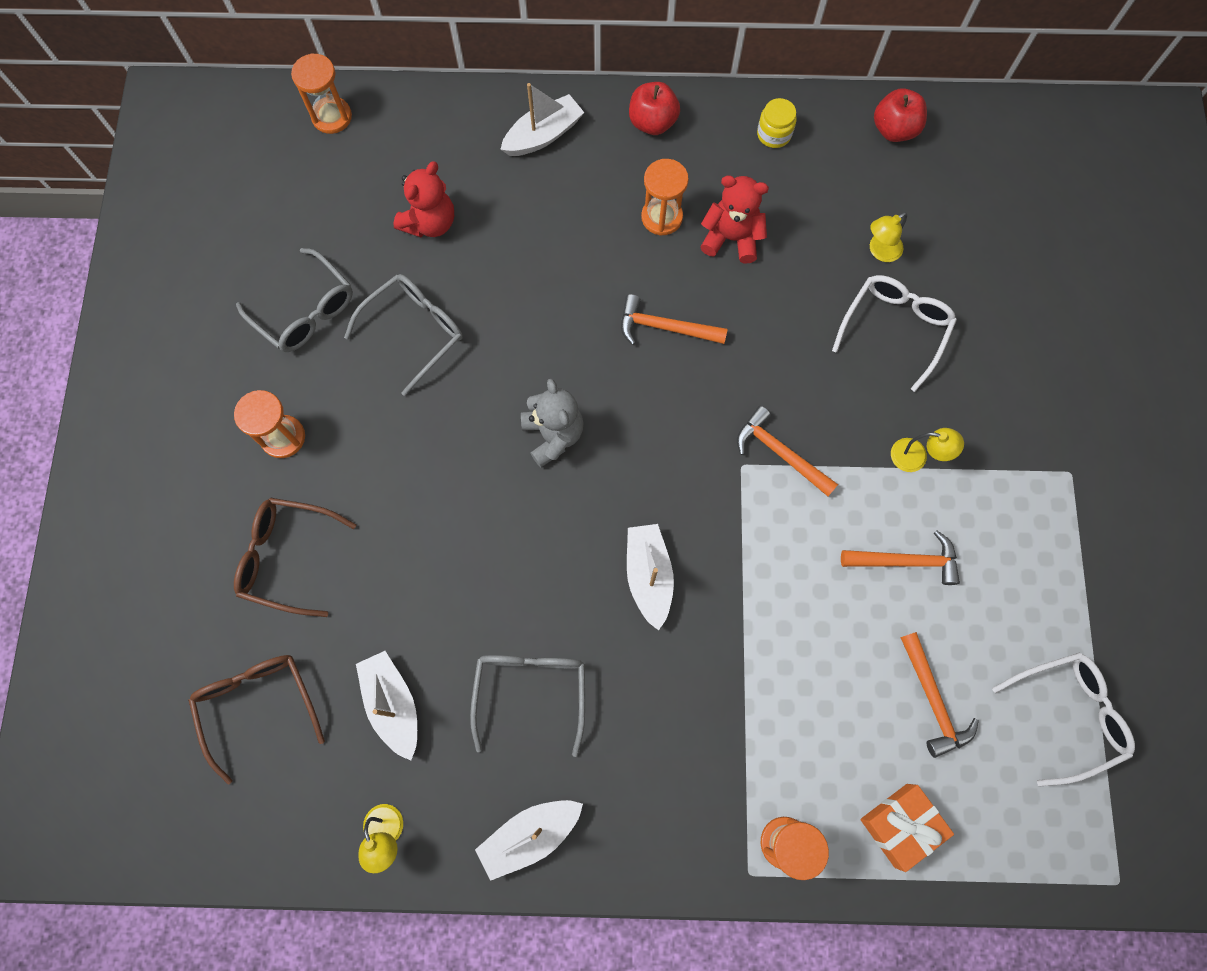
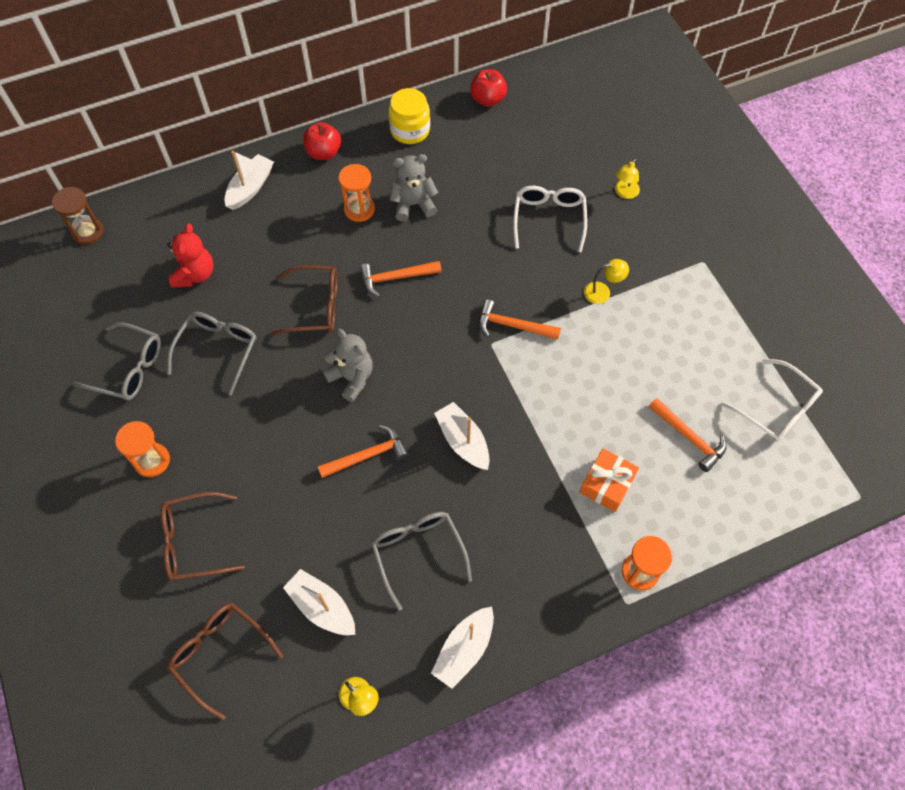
camera: 25 degrees left, 10 degrees down
orange hourglass [291,53,352,134] -> brown hourglass [52,187,103,245]
red teddy bear [701,175,769,263] -> grey teddy bear [390,154,438,221]
yellow jar [757,98,797,148] -> yellow jar [388,88,430,144], size x1.55
orange hammer [841,530,960,585] -> orange hammer moved to [317,425,408,478]
orange gift [860,784,954,872] -> orange gift moved to [580,449,639,512]
yellow lamp [870,212,907,262] -> yellow lamp moved to [615,158,640,199]
white glasses [992,652,1135,787] -> white glasses turned 90 degrees clockwise [721,359,823,442]
none -> brown glasses [270,265,338,335]

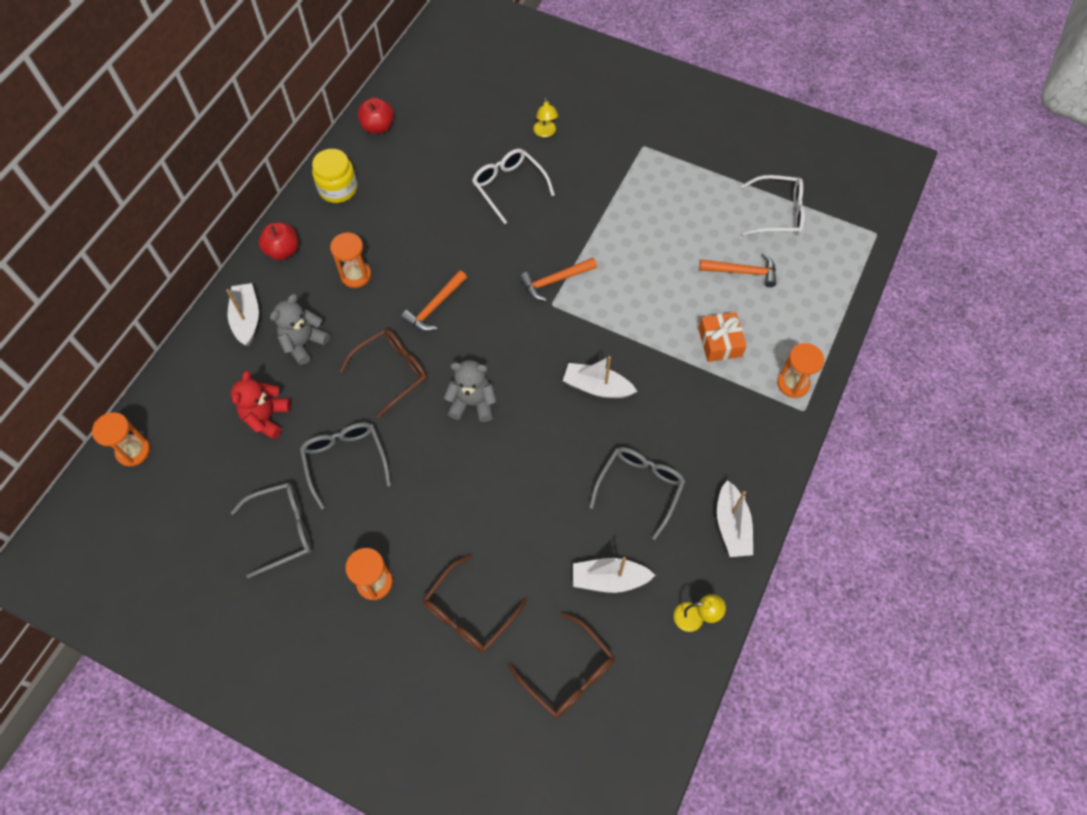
camera: 40 degrees left, 0 degrees up
brown hourglass [52,187,103,245] -> orange hourglass [92,412,150,466]
red teddy bear [167,223,214,288] -> red teddy bear turned 135 degrees counterclockwise [231,370,291,439]
brown glasses [167,603,284,720] -> brown glasses turned 135 degrees counterclockwise [508,612,615,718]
orange hammer [317,425,408,478] -> none
grey glasses [371,512,472,611] -> grey glasses turned 90 degrees clockwise [589,447,685,540]
grey teddy bear [390,154,438,221] -> grey teddy bear moved to [270,294,330,365]
yellow lamp [584,259,629,304] -> none

